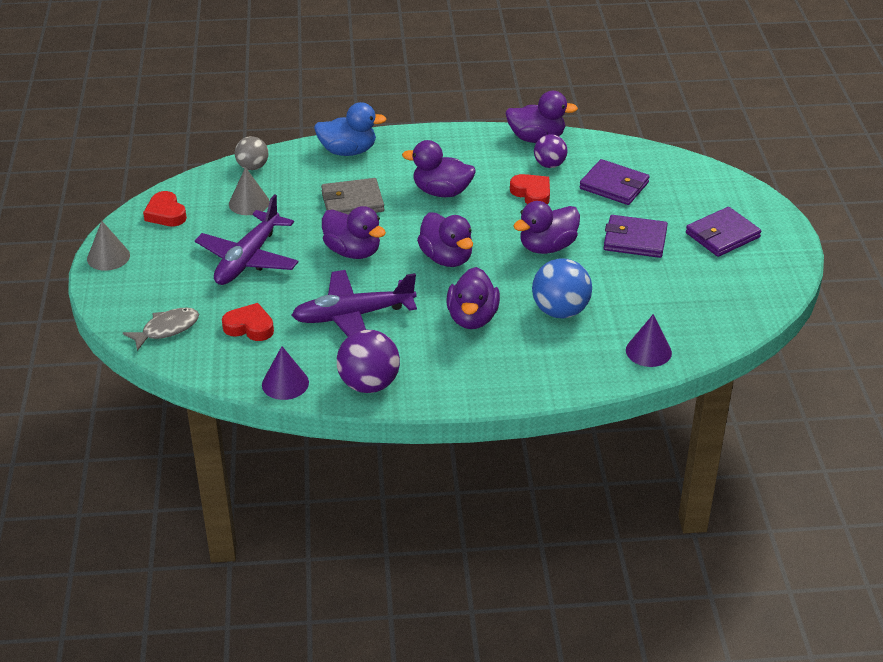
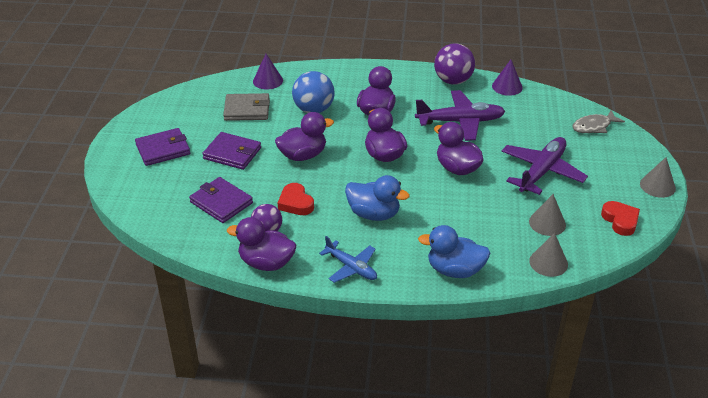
camera: 170 degrees left, 0 degrees up
red heart [222,303,274,341] -> none
grey ball [235,136,268,170] -> grey cone [529,233,568,277]
grey wallet [321,178,384,215] -> grey wallet moved to [223,93,270,121]
purple duck [402,140,476,197] -> blue duck [345,175,410,221]
none -> blue plane [319,236,377,283]

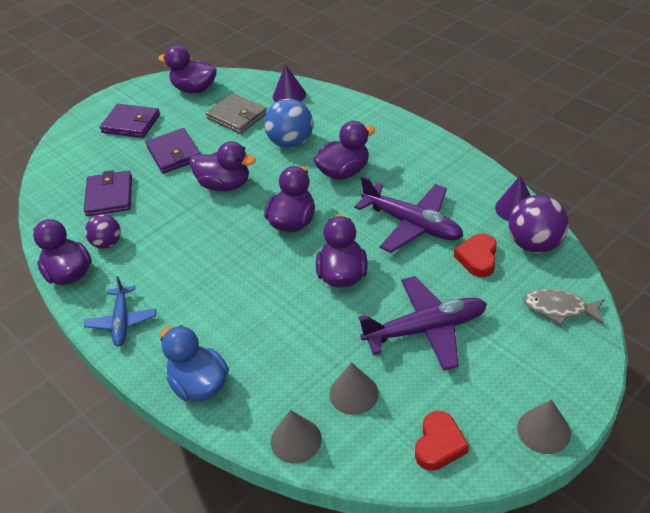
camera: 45 degrees right, 5 degrees up
red heart [278,183,314,215] -> red heart moved to [454,233,497,277]
blue duck [345,175,410,221] -> none
purple ball [434,43,475,85] -> purple ball moved to [509,195,569,253]
none -> purple duck [158,45,217,93]

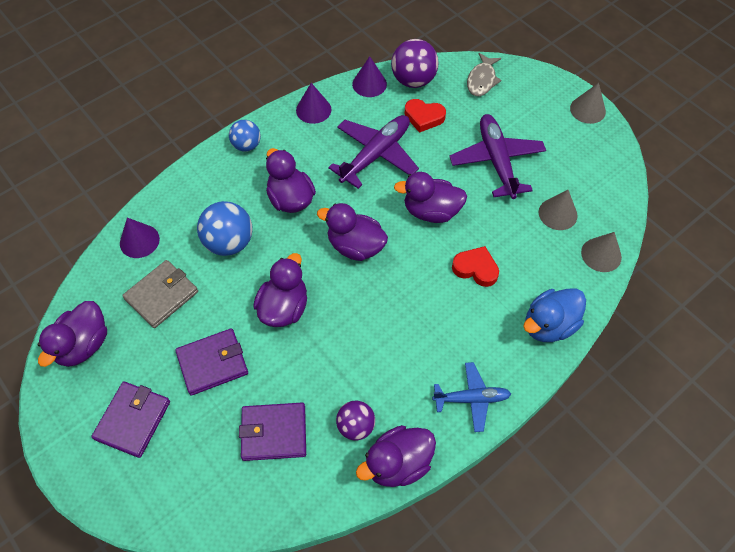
camera: 90 degrees left, 15 degrees up
red heart [415,411,469,471] -> red heart moved to [452,246,499,287]
none -> blue ball [229,120,261,152]
none -> purple cone [296,83,331,124]

